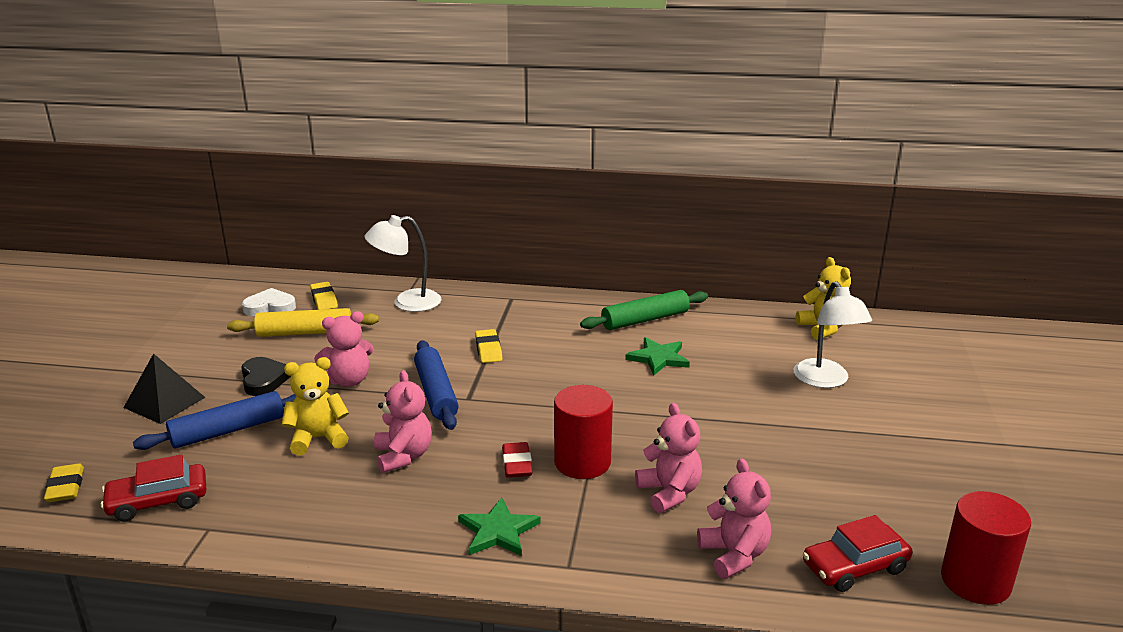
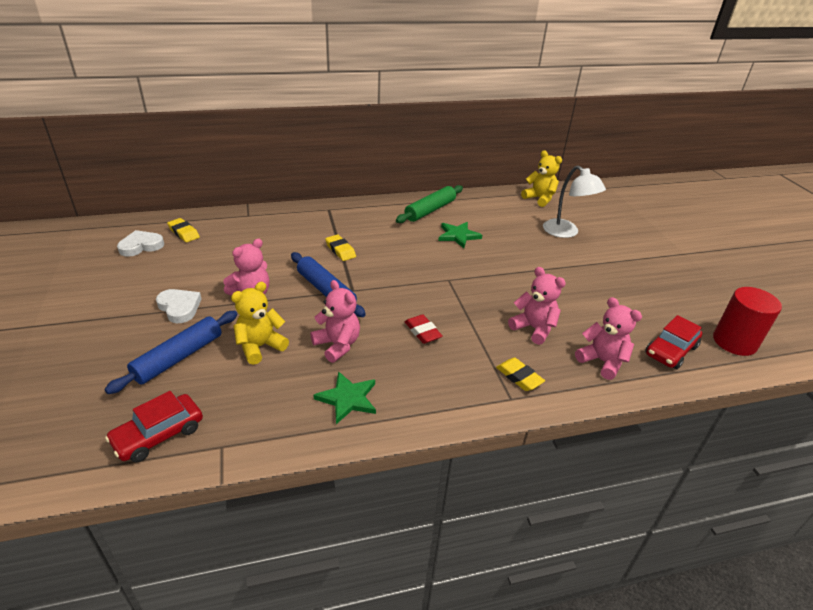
camera: 25 degrees left, 10 degrees up
yellow eraser [44,463,84,502] -> yellow eraser moved to [496,358,545,391]
black pyramid [123,353,205,424] -> none
yellow rolling pin [227,308,379,337] -> none
black heart [241,357,291,396] -> white heart [156,289,202,323]
white lamp [365,215,441,312] -> none
green star [458,497,541,556] -> green star moved to [313,371,376,424]
red cylinder [554,385,613,479] -> none

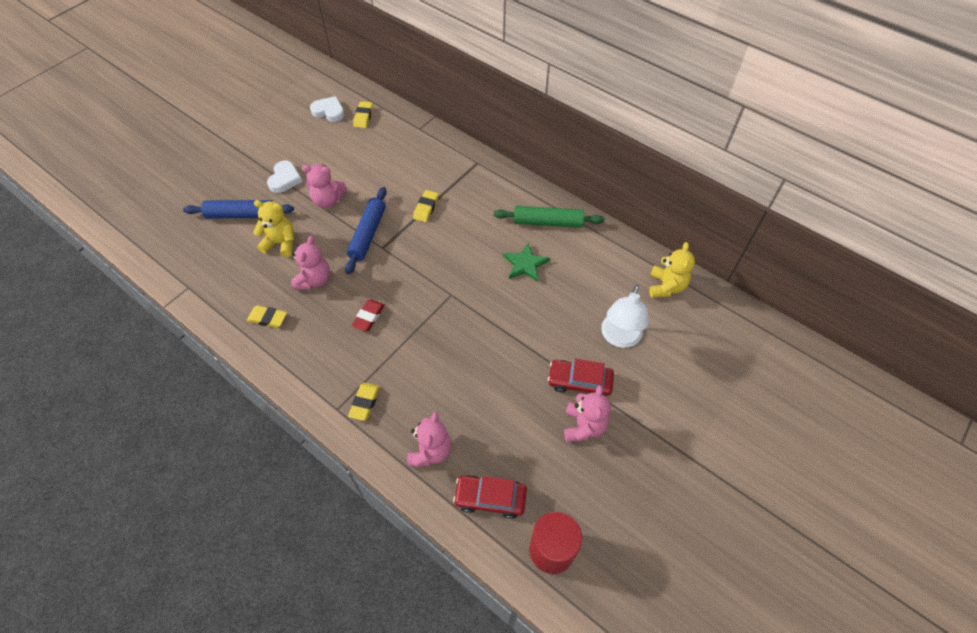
camera: 55 degrees right, 20 degrees up
red car [105,391,203,462] -> red car moved to [548,359,614,396]
green star [313,371,376,424] -> yellow eraser [247,305,287,328]
pink teddy bear [508,267,566,345] -> pink teddy bear moved to [564,385,611,442]

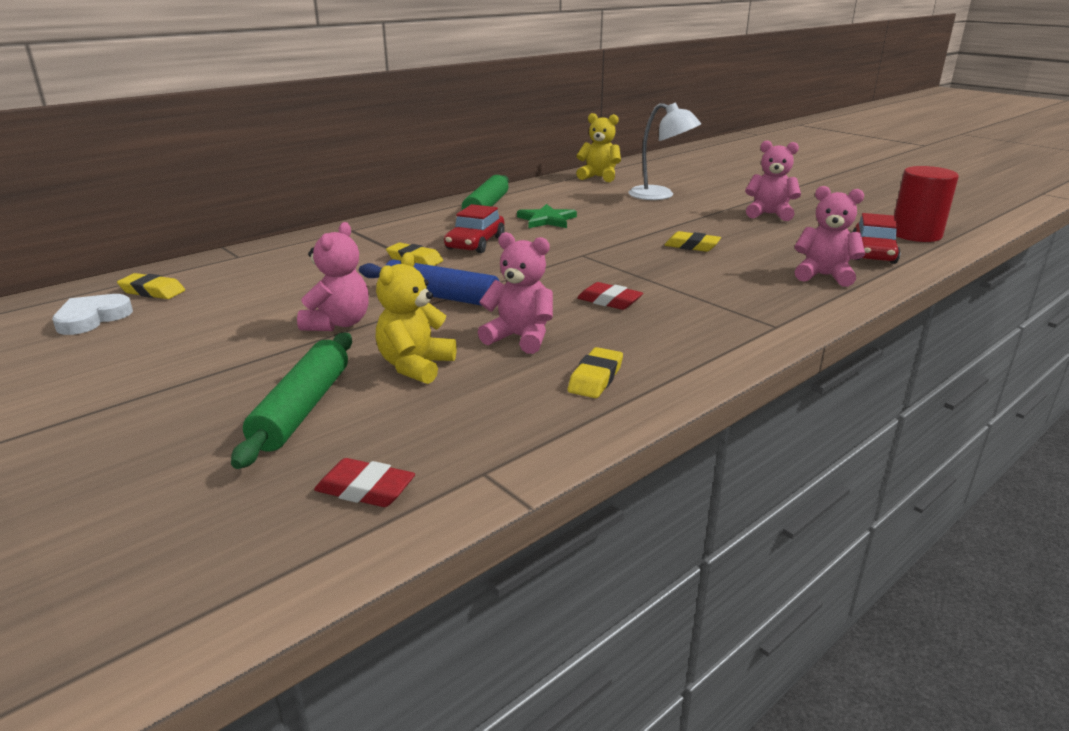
camera: 80 degrees left, 30 degrees down
blue rolling pin [183,200,294,219] -> green rolling pin [231,333,352,469]
white heart [267,161,302,193] -> none
yellow eraser [348,383,380,421] -> yellow eraser moved to [664,231,721,252]
red car [548,359,614,396] -> red car moved to [444,204,505,253]
none -> red eraser [314,458,415,507]

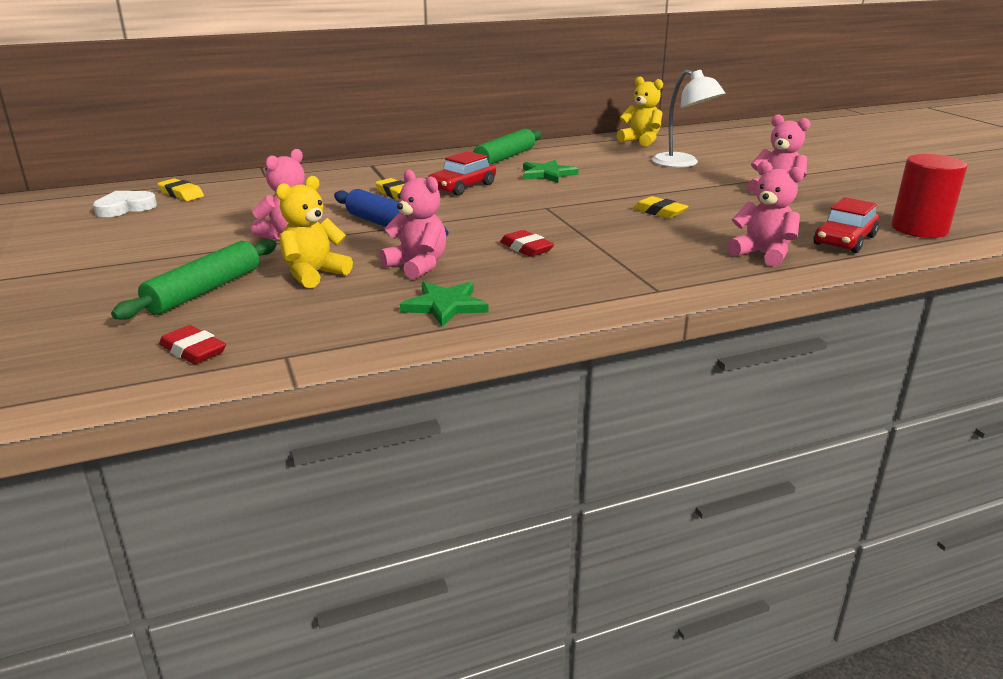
camera: 20 degrees right, 0 degrees up
yellow eraser [568,347,623,398] -> green star [400,282,489,327]

